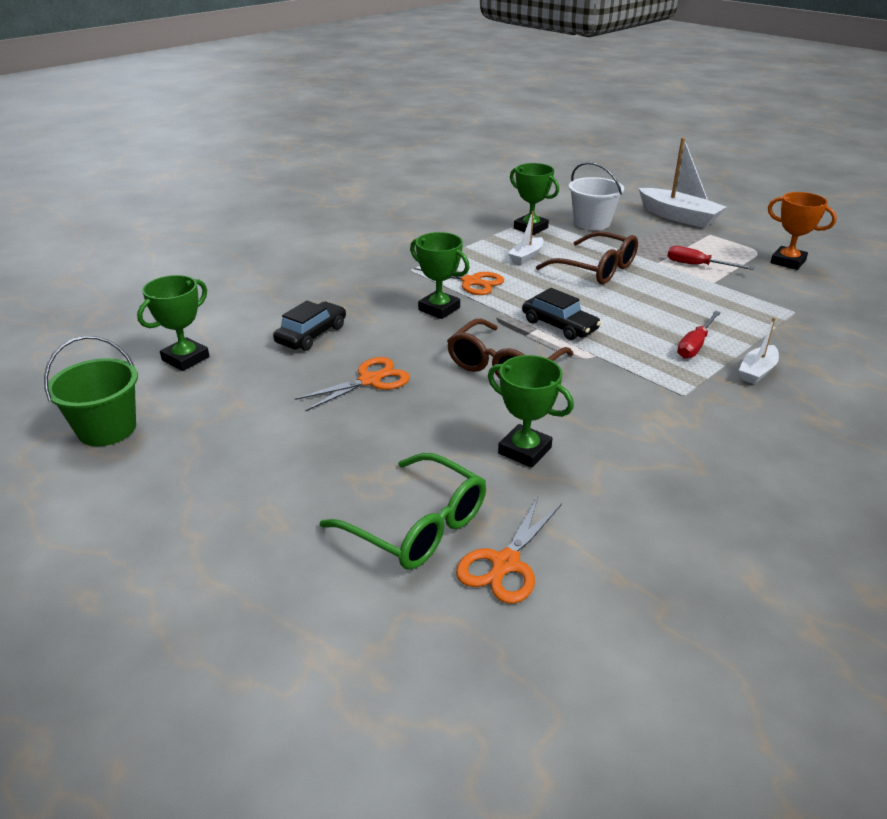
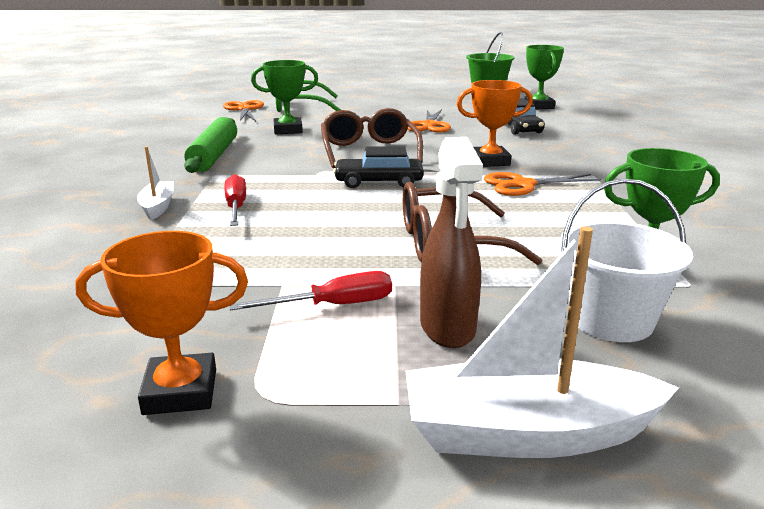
camera: 135 degrees right, 10 degrees down
green trophy [410,232,470,319] -> orange trophy [457,80,533,167]
white boat [508,211,544,264] -> none
none -> green rolling pin [184,117,237,173]
none -> brown spray bottle [420,137,483,348]

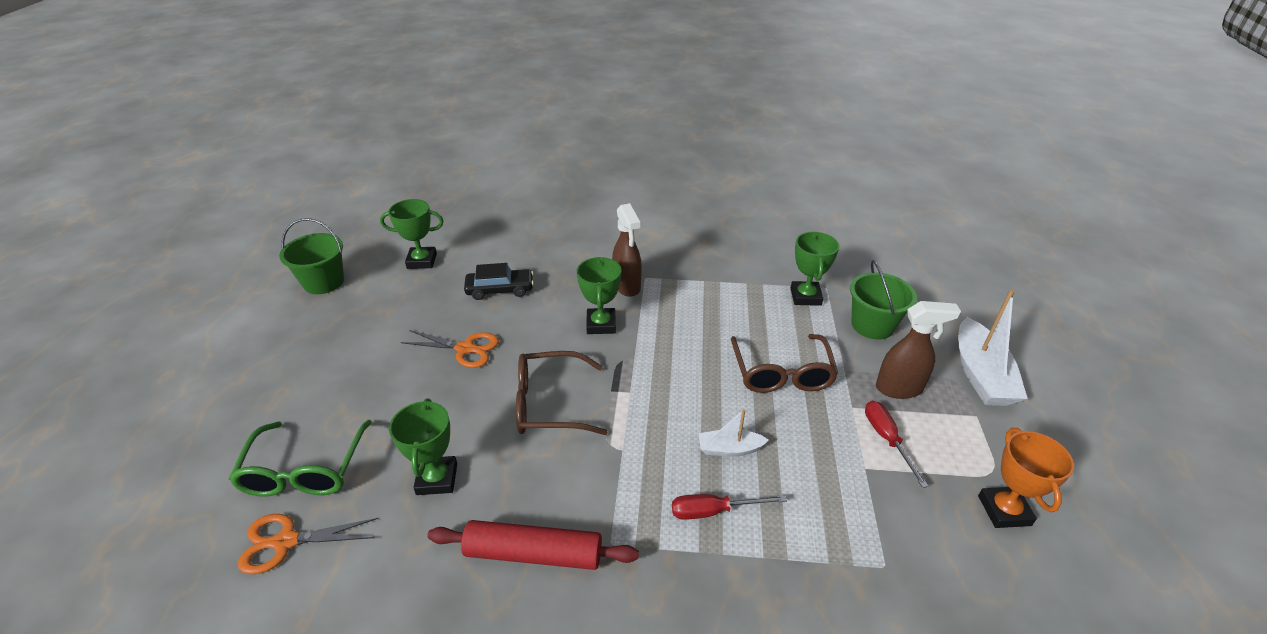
camera: 85 degrees left, 15 degrees up
white boat [137,146,174,220] -> white boat moved to [699,409,769,457]
green rolling pin [184,117,237,173] -> red rolling pin [427,520,639,570]
black car [333,146,424,188] -> none
orange trophy [457,80,533,167] -> green trophy [577,257,621,334]
orange scissors [484,172,601,196] -> none
white bucket [560,178,693,342] -> green bucket [850,260,917,340]
none -> brown spray bottle [612,203,642,297]

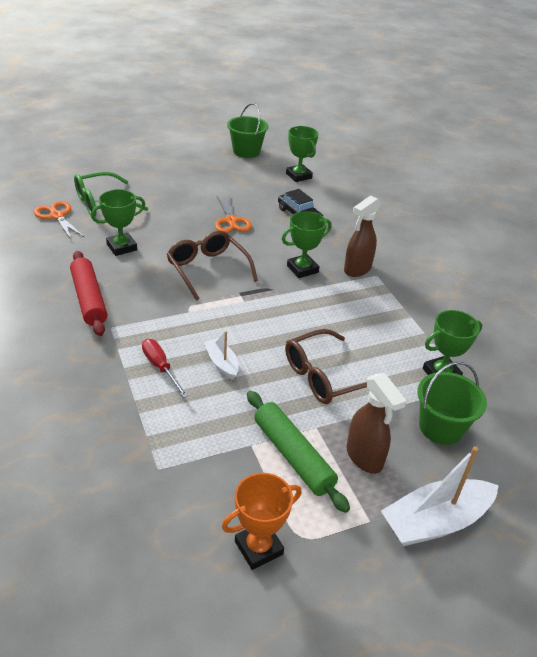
camera: 60 degrees right, 0 degrees up
red screwdriver [865,401,929,488] -> green rolling pin [247,391,350,513]

